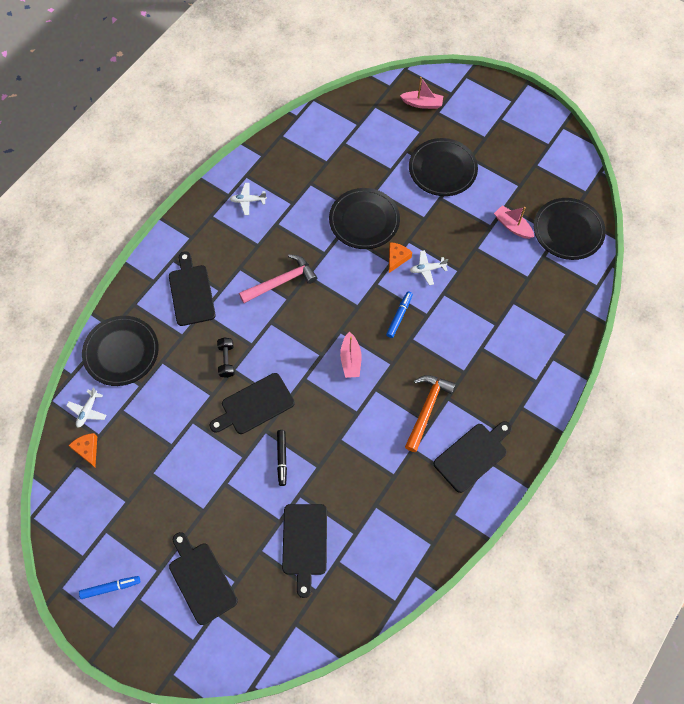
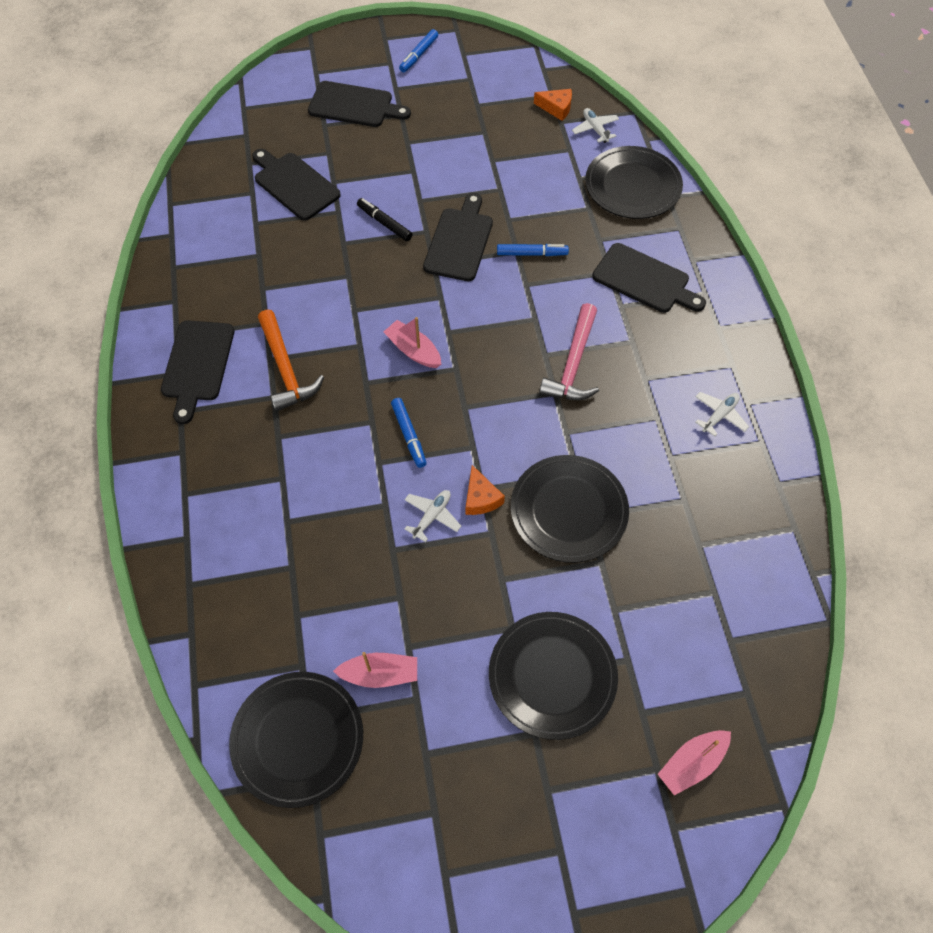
camera: 135 degrees right, 5 degrees down
black dumbbell [217,337,235,378] -> blue marker [497,244,569,256]

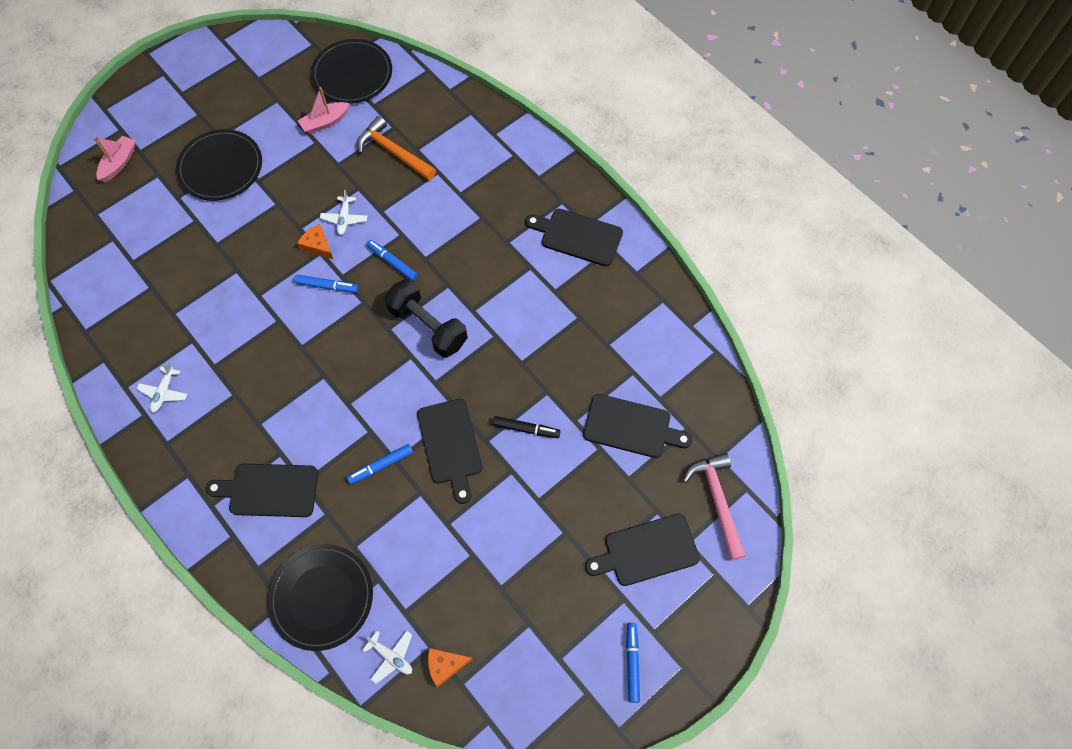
camera: 150 degrees right, 5 degrees up
black cutting board [161,320,234,424] -> black cutting board turned 45 degrees counterclockwise [525,209,623,266]
orange hammer [258,310,324,412] -> orange hammer moved to [357,116,436,180]
pink boat [384,317,441,368] -> black dumbbell [384,279,468,358]
black plate [511,455,629,563] -> none
pink hammer [539,303,599,400] -> pink hammer moved to [683,453,746,561]
none -> blue marker [294,275,358,293]

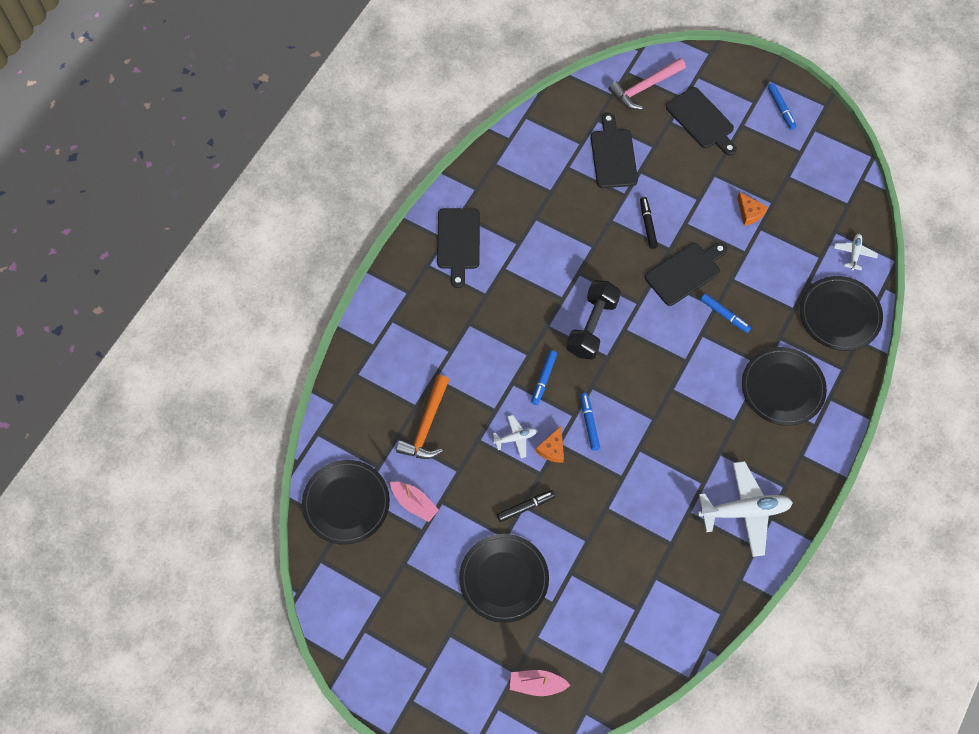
camera: 110 degrees left, 0 degrees up
white plane [137,363,187,413] -> white plane [698,461,793,557], size x2.06
black cutting board [205,464,318,517] -> black plate [742,347,827,426]
orange cheese [428,648,473,687] -> orange cheese moved to [737,192,768,226]
blue marker [626,623,640,703] -> blue marker turned 90 degrees counterclockwise [768,83,796,130]
none -> black marker [497,490,555,522]

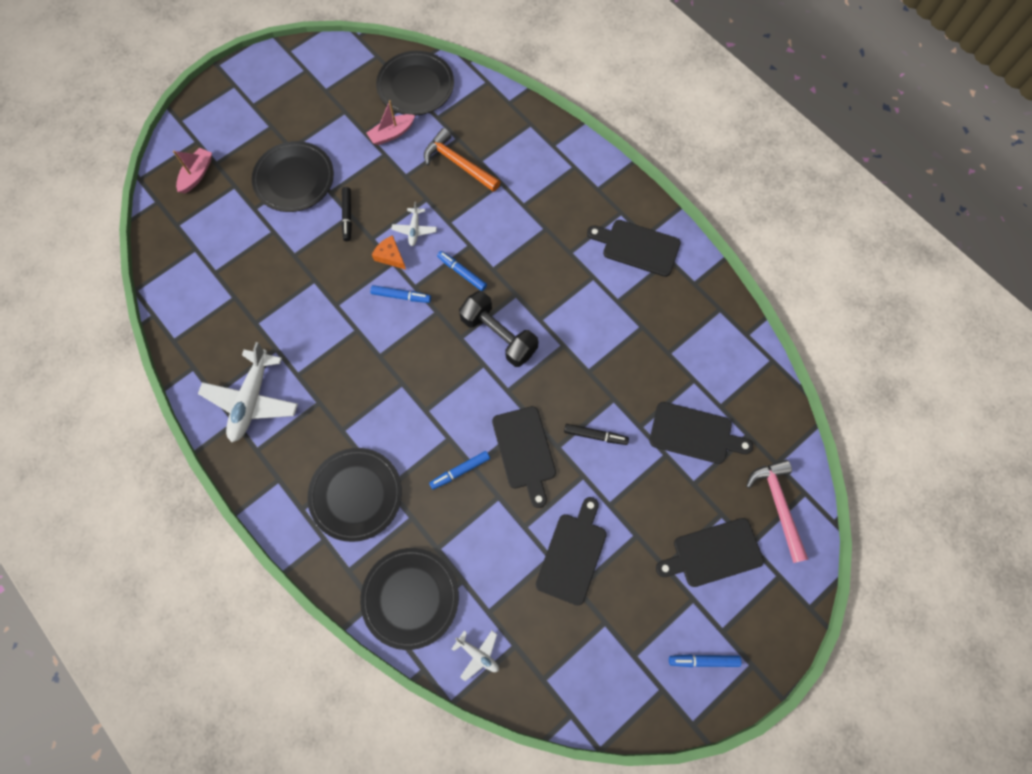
camera: 110 degrees right, 5 degrees up
orange cheese [737,192,768,226] -> black cutting board [536,497,607,606]

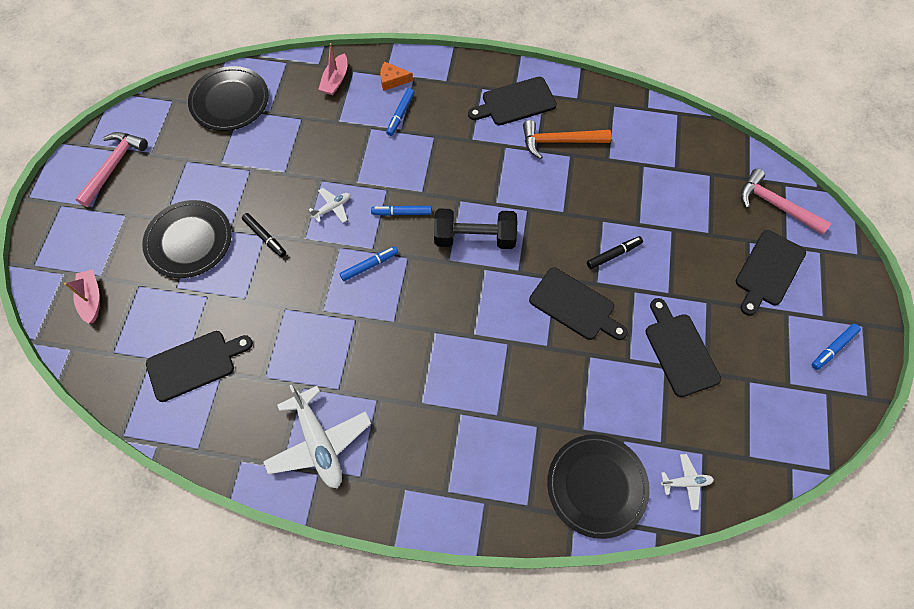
camera: 40 degrees left, 5 degrees down
black plate [308,448,402,542] -> none
pink boat [366,100,415,145] -> pink boat moved to [318,43,347,95]
orange cheese [372,235,406,270] -> orange cheese moved to [380,62,413,91]
white plane [391,202,437,246] -> white plane turned 90 degrees counterclockwise [308,188,350,223]
orange hammer [424,128,500,192] -> orange hammer moved to [523,120,611,159]
blue marker [429,451,490,490] -> blue marker moved to [386,88,414,136]
black cutting board [650,402,753,464] -> black cutting board moved to [146,331,253,402]
none -> pink hammer [75,132,148,207]

